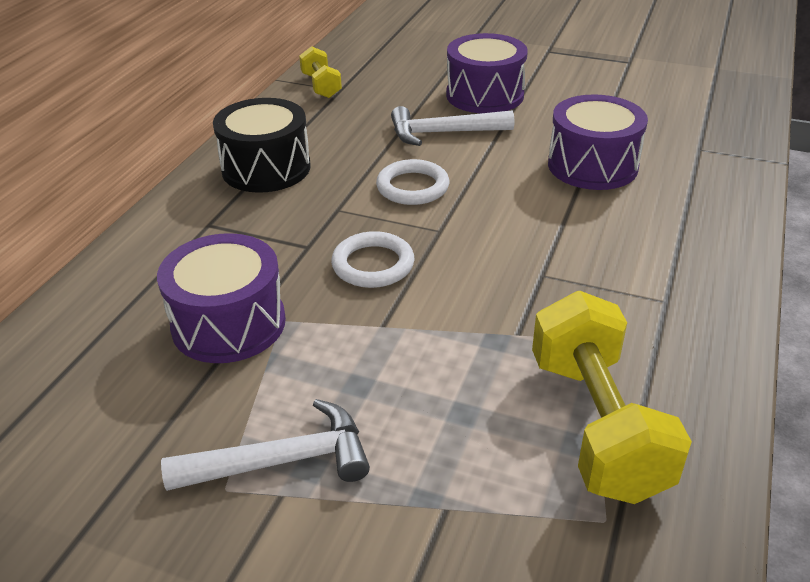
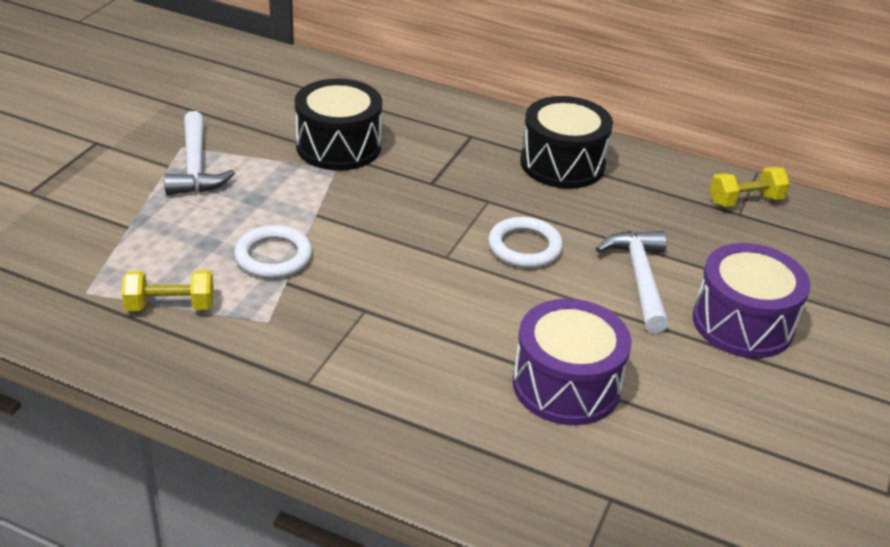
camera: 90 degrees right, 0 degrees up
purple drum [157,233,286,363] -> black drum [295,78,382,171]
white ring [331,231,414,288] -> white ring moved to [234,225,312,279]
yellow dumbbell [532,291,692,504] -> yellow dumbbell [122,270,214,311], size x0.53

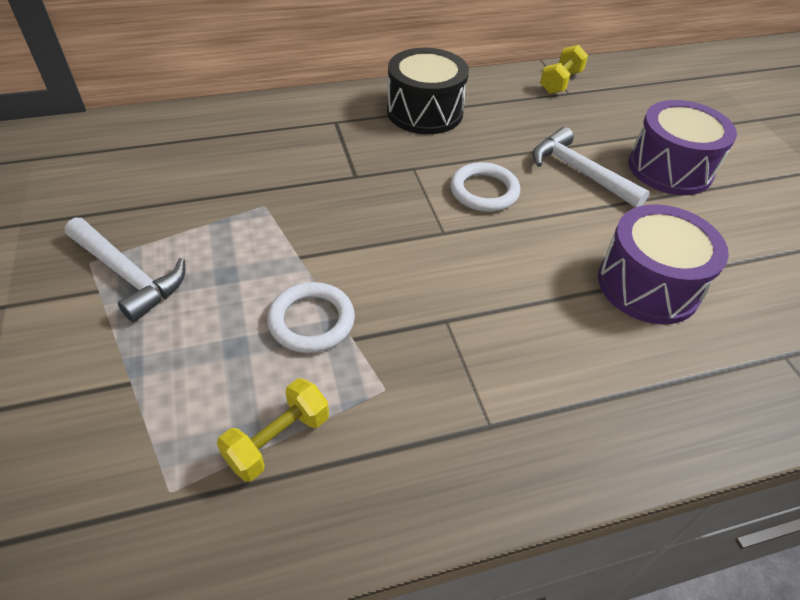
camera: 40 degrees left, 10 degrees up
black drum [295,78,382,171] -> none

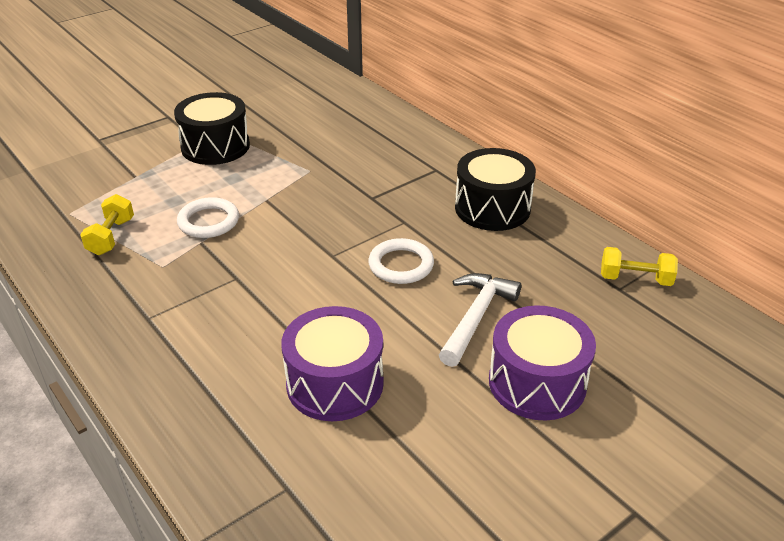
camera: 70 degrees right, 10 degrees down
white hammer [65,218,185,322] -> black drum [174,92,250,165]
yellow dumbbell [217,378,329,482] -> yellow dumbbell turned 75 degrees clockwise [80,194,134,255]

